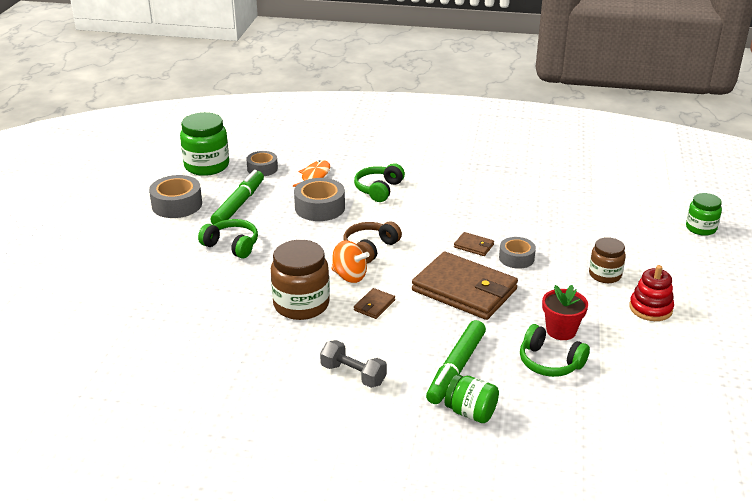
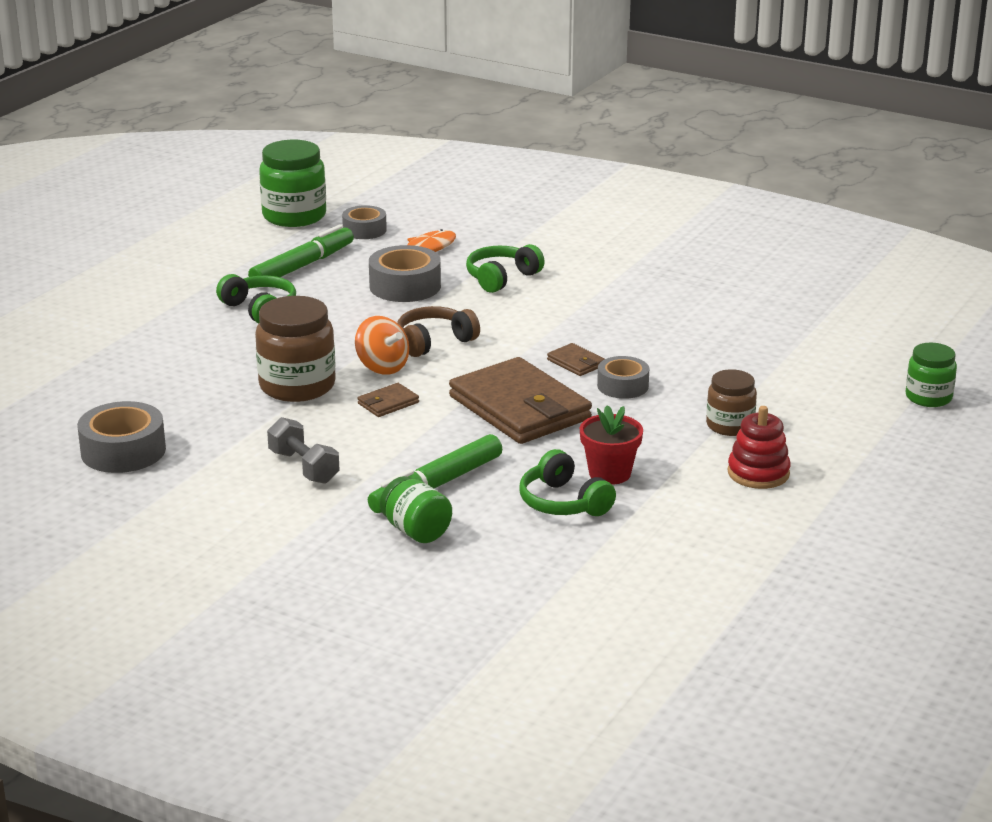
camera: 20 degrees right, 5 degrees down
grey tape [149,175,202,218] -> grey tape moved to [77,401,166,473]

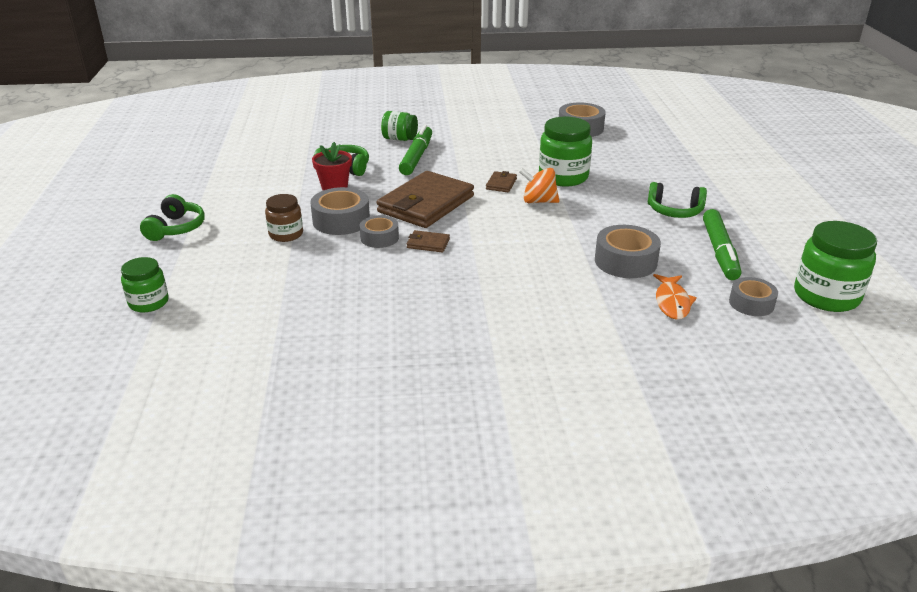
camera: 145 degrees right, 5 degrees up
brown jar [255,296,336,402] -> green jar [539,117,592,186]
grey dumbbell [267,417,340,484] -> none
brown headphones [397,306,480,357] -> none
brown wallet [449,357,592,444] -> brown wallet turned 75 degrees counterclockwise [377,171,474,228]
green headphones [466,244,545,293] -> green headphones moved to [140,194,205,241]
red stacking toy [728,406,791,489] -> none
none -> grey tape [310,187,370,235]

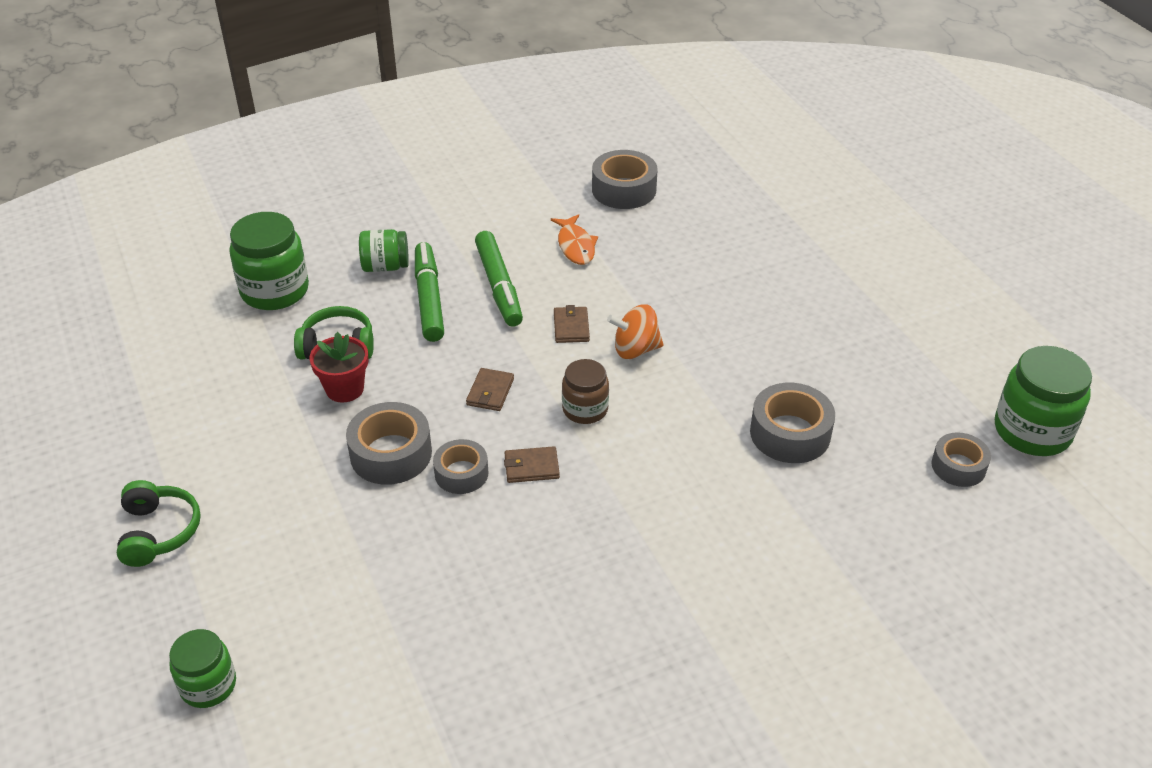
camera: 20 degrees left, 10 degrees up
brown jar [265,194,303,242] -> brown jar moved to [562,359,609,424]
brown wallet [377,171,474,228] -> brown wallet [466,368,514,411], size x0.41
green jar [539,117,592,186] -> green jar moved to [229,212,309,310]
green headphones [648,182,707,218] -> none
orange fish [653,274,697,320] -> orange fish moved to [551,214,598,265]
green marker [703,209,741,280] -> green marker moved to [475,231,523,327]

